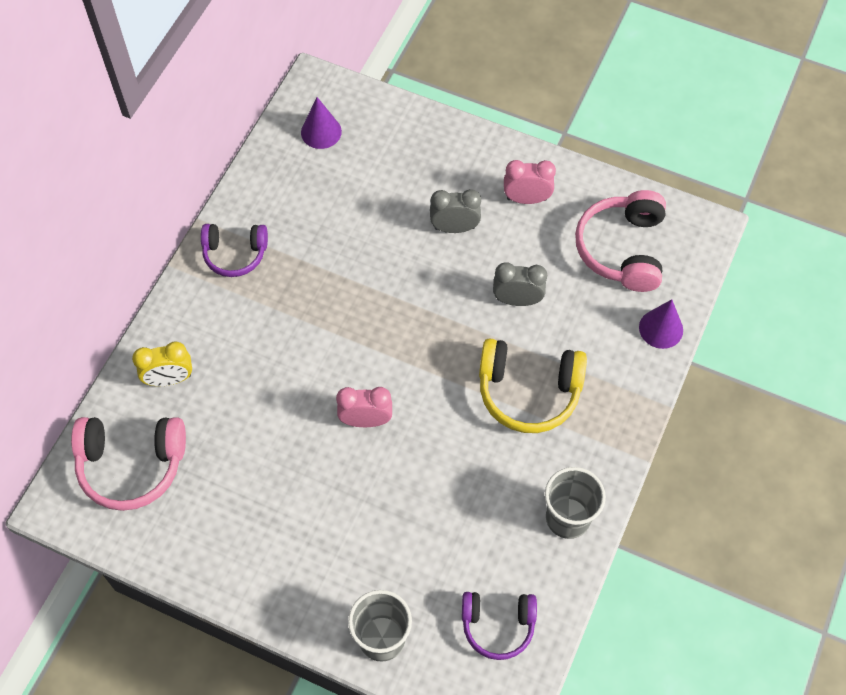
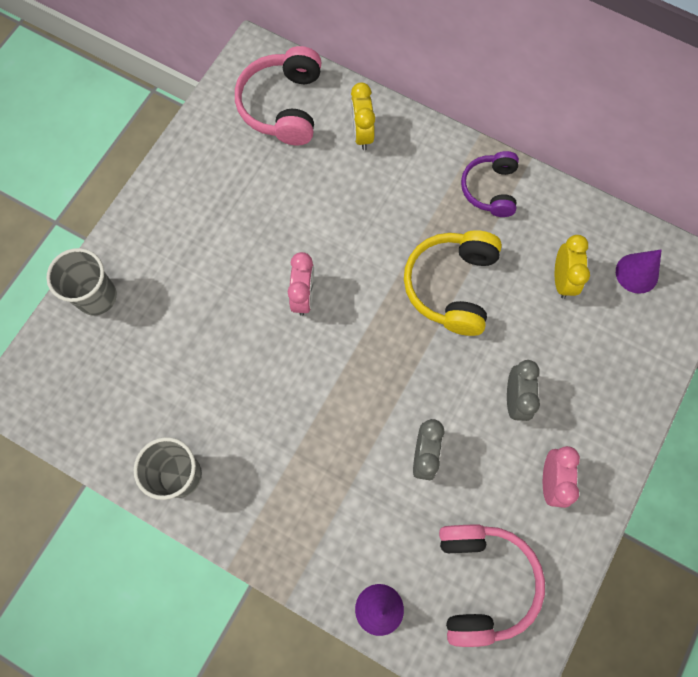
camera: 95 degrees right, 10 degrees up
purple headphones [462,592,537,660] -> none
yellow headphones [479,338,587,433] -> yellow headphones moved to [404,230,502,336]
pink headphones [575,190,666,292] -> pink headphones turned 75 degrees clockwise [439,524,545,647]
none -> yellow clock [555,235,590,299]

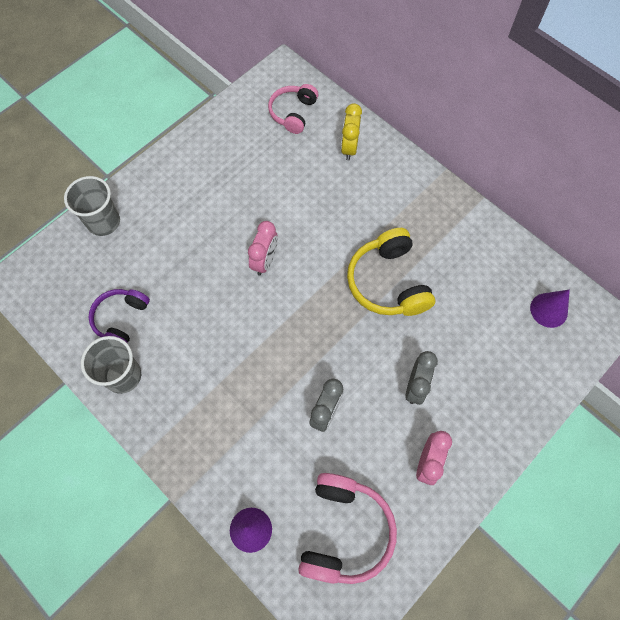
camera: 15 degrees right, 5 degrees down
pink headphones [235,46,322,145] -> pink headphones [268,84,318,134], size x0.65
yellow headphones [404,230,502,336] -> yellow headphones turned 45 degrees counterclockwise [347,228,435,316]
purple headphones [461,151,519,217] -> purple headphones moved to [88,289,150,343]
yellow clock [555,235,590,299] -> none

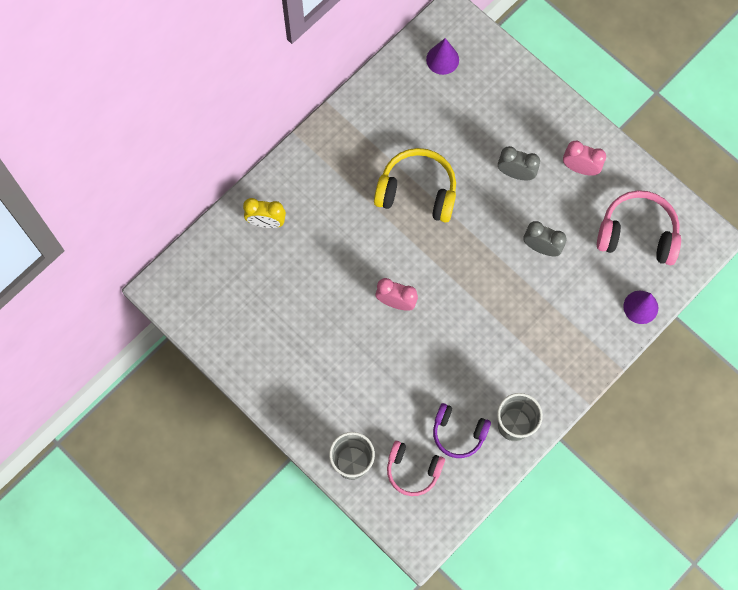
camera: 90 degrees left, 5 degrees up
pink headphones [268,84,318,134] -> pink headphones moved to [387,441,445,496]
yellow headphones [347,228,435,316] -> yellow headphones turned 150 degrees counterclockwise [374,148,456,223]

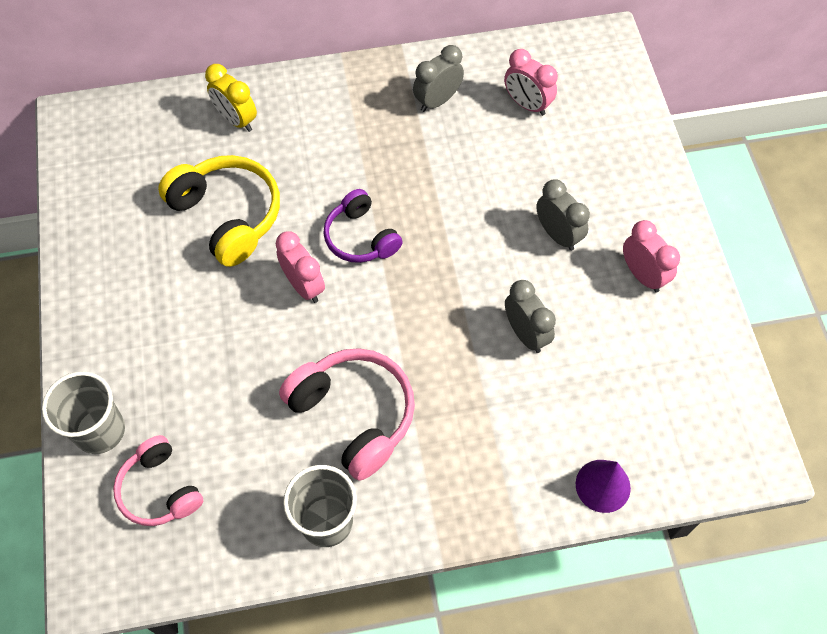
camera: 35 degrees right, 10 degrees down
yellow headphones [374,148,456,223] -> yellow headphones moved to [158,155,280,267]
purple cone [426,38,459,75] -> none
purple headphones [433,403,491,458] -> purple headphones moved to [323,189,403,263]
pink headphones [597,190,681,265] -> pink headphones moved to [279,348,415,481]
none -> grey clock [413,45,464,112]
none -> pink clock [504,49,558,116]

